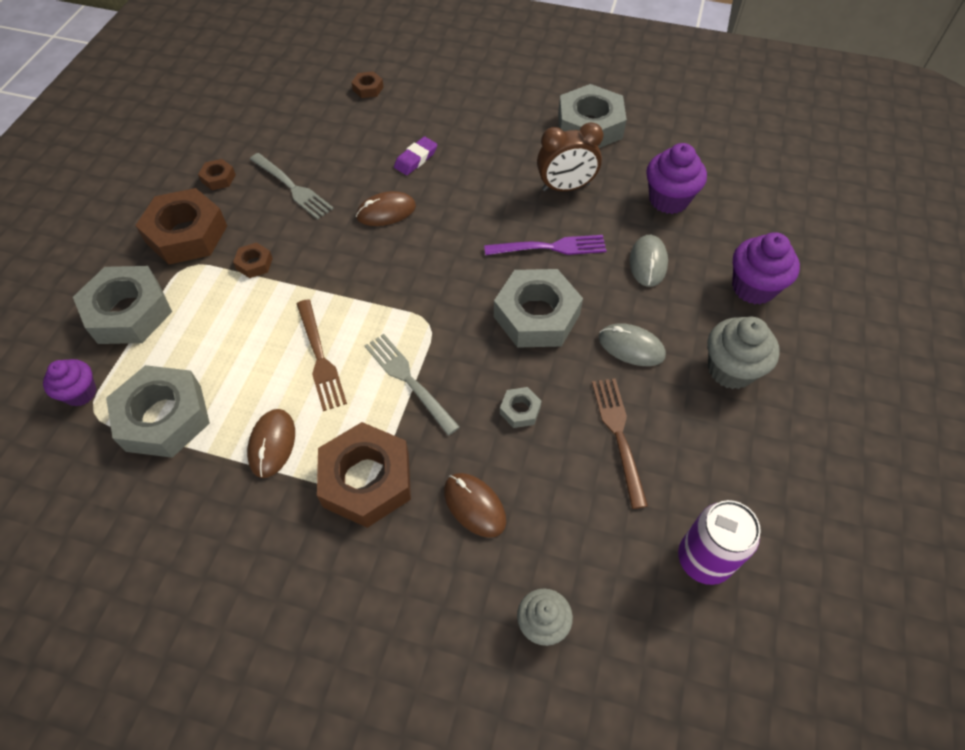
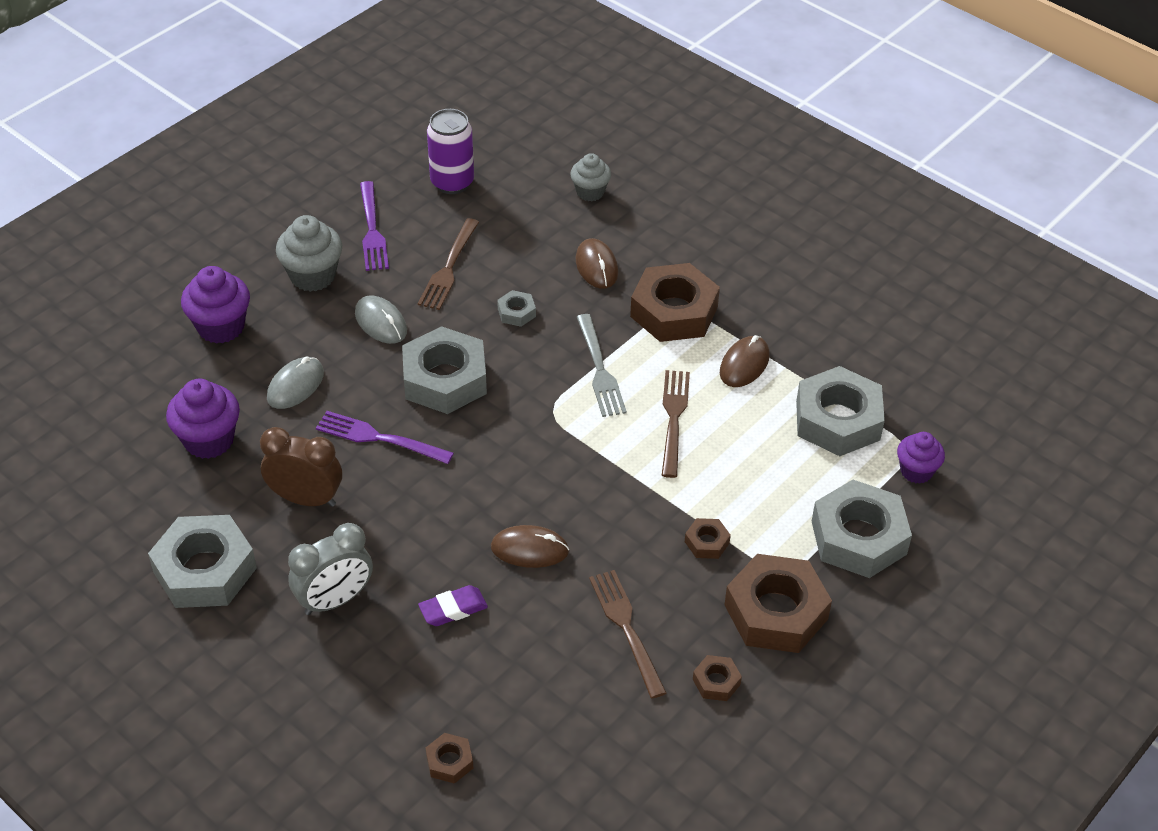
camera: 155 degrees left, 10 degrees down
grey fork [250,153,334,220] -> brown fork [589,570,667,698]
none -> grey clock [288,523,373,615]
none -> purple fork [360,181,389,271]

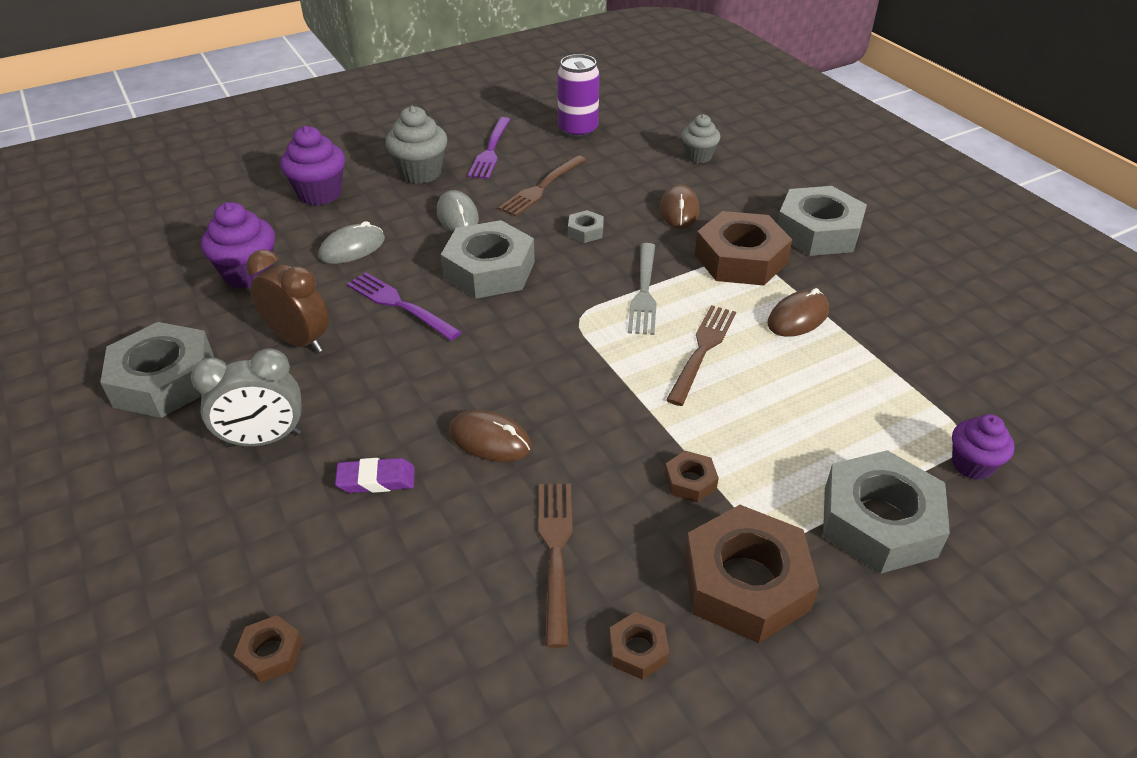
camera: 20 degrees right, 5 degrees down
grey nut [796,366,885,456] -> grey nut moved to [777,186,867,256]

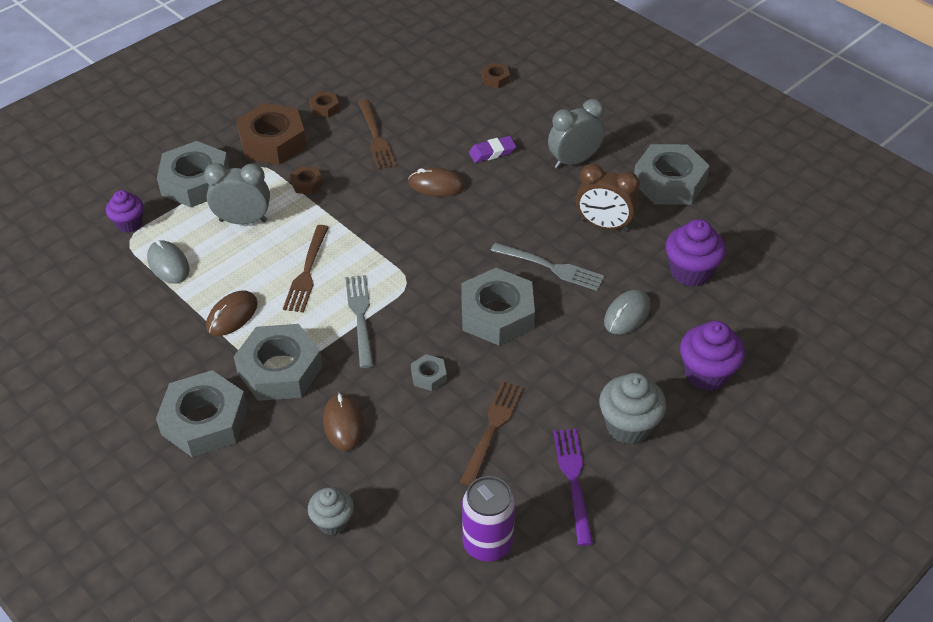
camera: 165 degrees right, 5 degrees up
purple fork [347,272,461,340] -> grey fork [491,243,605,291]
grey mouse [437,190,479,232] -> grey mouse moved to [147,240,189,284]
brown nut [695,211,793,286] -> grey nut [234,324,323,401]
none -> grey clock [204,163,270,225]

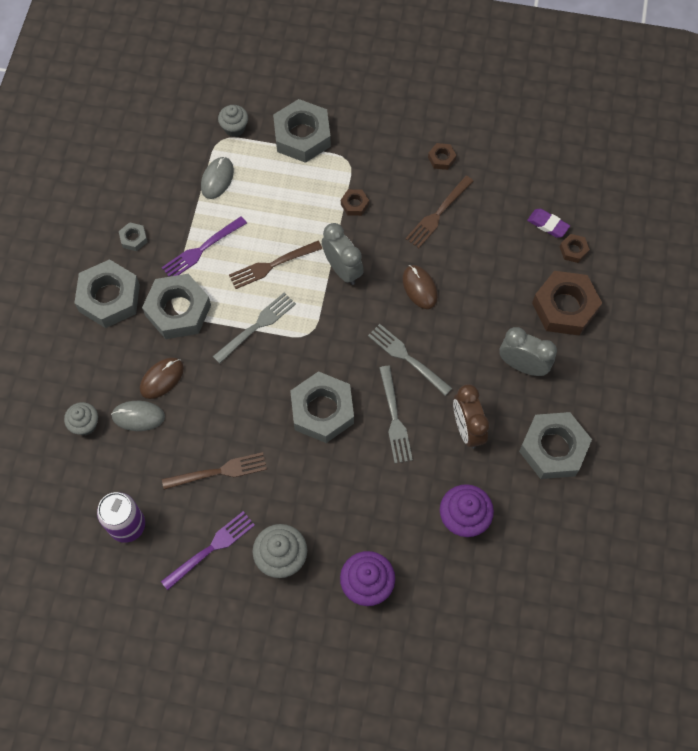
camera: 55 degrees right, 20 degrees up
purple cupcake [106,190,144,233] -> grey cupcake [218,105,248,137]
grey clock [204,163,270,225] -> grey clock moved to [322,223,364,285]
brown mouse [206,291,258,336] -> purple fork [162,216,247,276]
brown nut [236,103,307,165] -> brown nut moved to [532,271,602,336]
grey nut [411,354,447,391] -> grey nut moved to [119,222,147,251]
purple eraser [469,136,516,163] -> purple eraser moved to [527,209,570,238]
grey mouse [604,290,651,335] -> grey mouse moved to [111,401,165,431]
none -> grey fork [368,324,452,396]

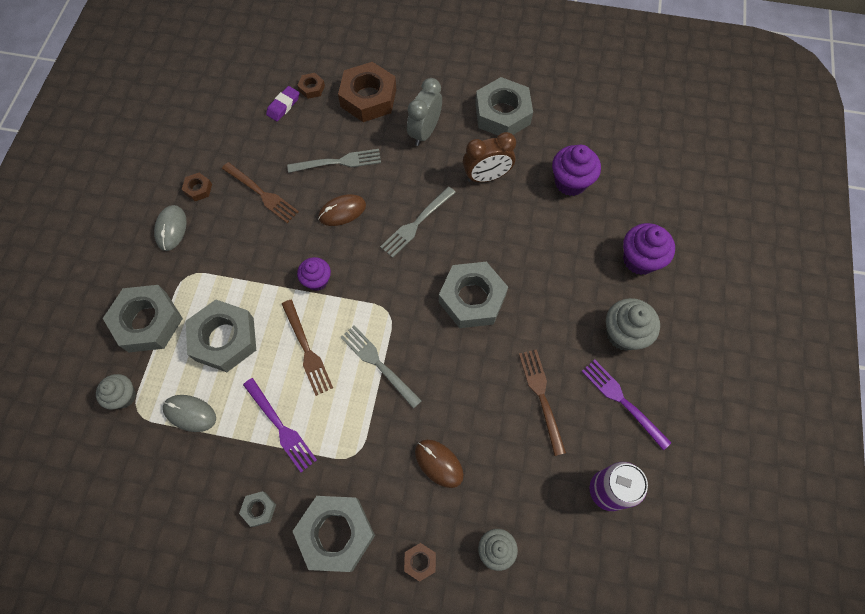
camera: 90 degrees left, 0 degrees up
grey mouse [111,401,165,431] -> grey mouse moved to [154,205,187,251]
grey nut [142,274,211,339] -> grey nut moved to [186,300,256,372]
grey clock [322,223,364,285] -> purple cupcake [297,257,331,291]
brown nut [341,189,369,216] -> brown nut moved to [404,543,436,582]
grey fork [379,366,413,463] -> grey fork moved to [287,149,381,173]

